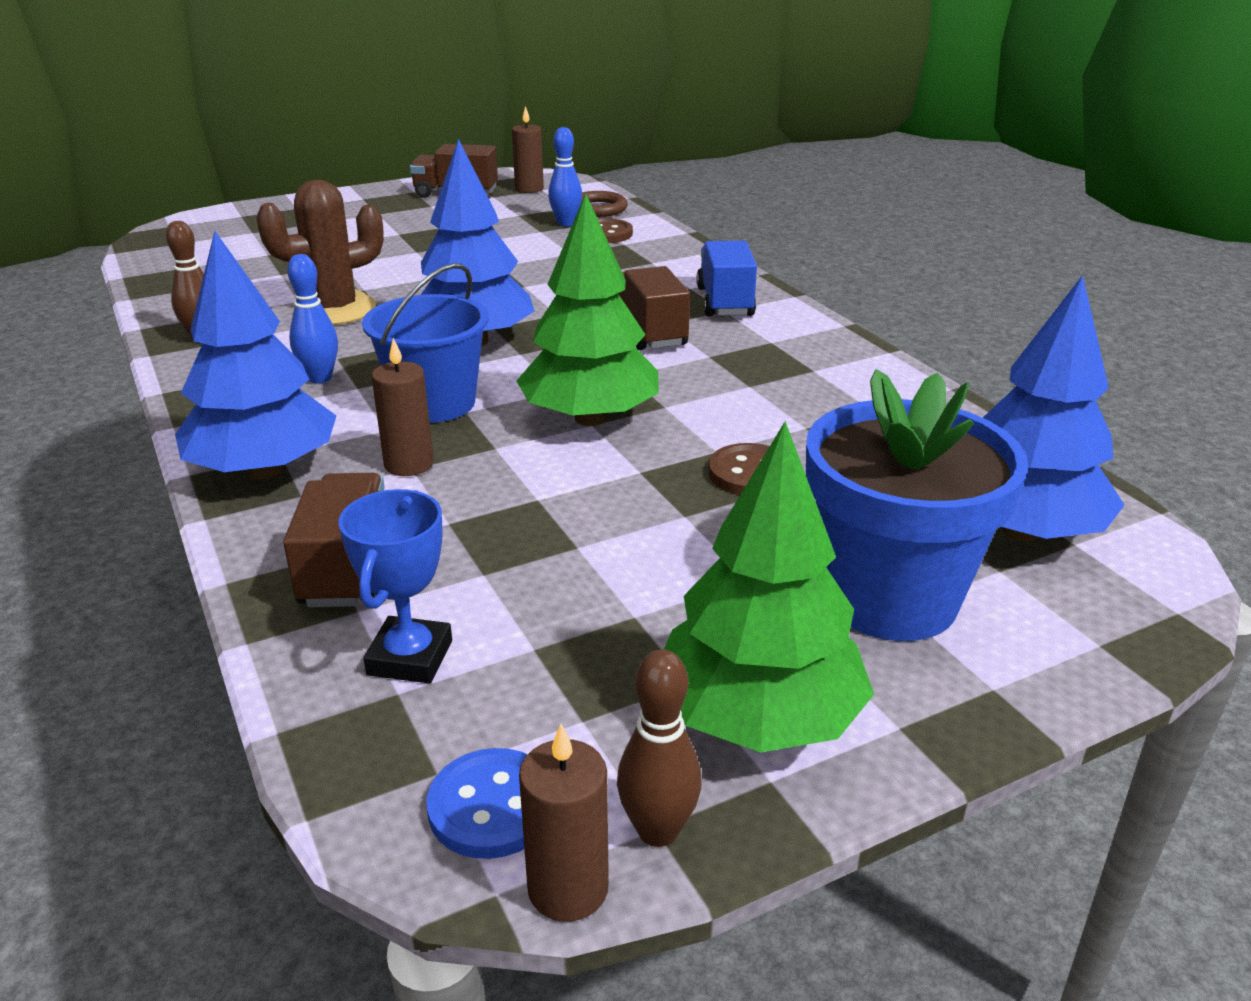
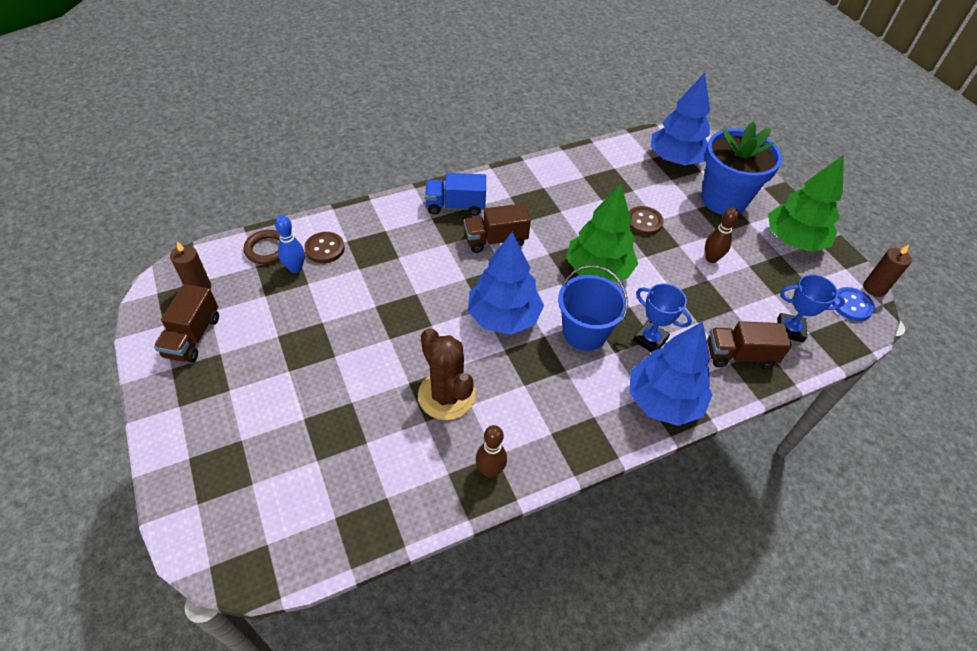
camera: 90 degrees left, 20 degrees up
blue bowling pin [287,254,338,383] -> none
brown candle [371,338,434,476] -> blue trophy [633,283,692,353]
brown bowling pin [617,649,702,847] -> brown bowling pin moved to [705,208,739,263]

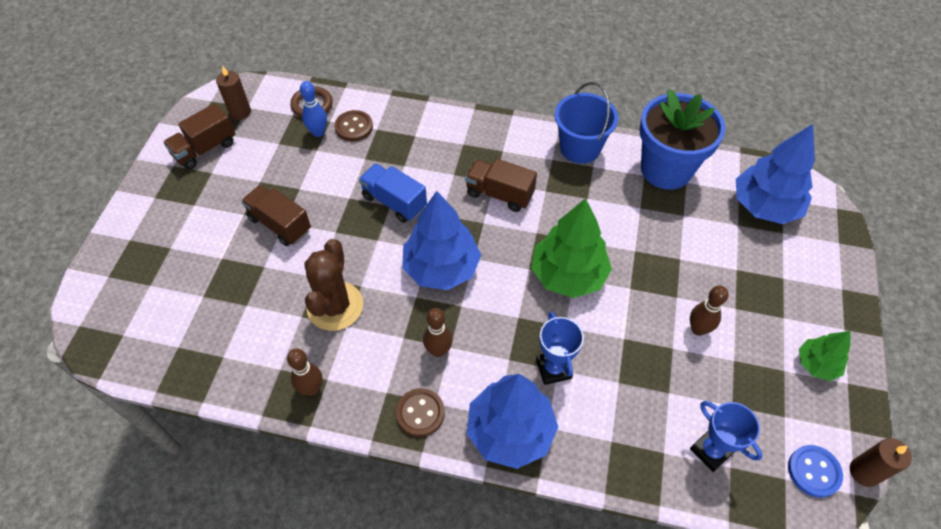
camera: 40 degrees right, 5 degrees up
blue truck [425,173,486,216] -> blue truck moved to [359,163,427,223]
blue bucket [558,265,628,351] -> blue bucket moved to [555,82,618,164]
brown button [629,206,664,235] -> brown button moved to [396,388,445,437]
blue flower pot [701,121,782,215] -> blue flower pot moved to [639,89,725,190]
brown truck [707,321,792,369] -> brown truck moved to [241,185,311,246]
green tree [768,155,844,252] -> green tree [799,331,851,381], size x0.55
none -> brown bowling pin [423,308,453,357]

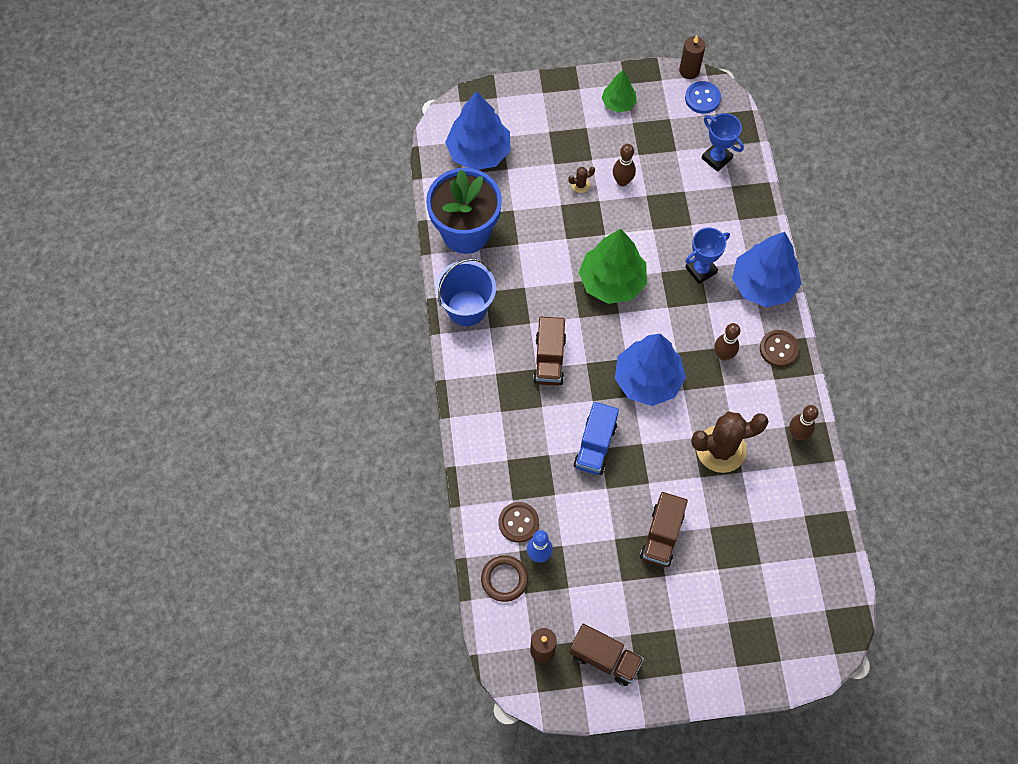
camera: 110 degrees left, 10 degrees up
blue trophy [690,401,762,472] -> blue trophy turned 75 degrees counterclockwise [702,113,744,172]
none -> brown cactus [568,167,595,193]

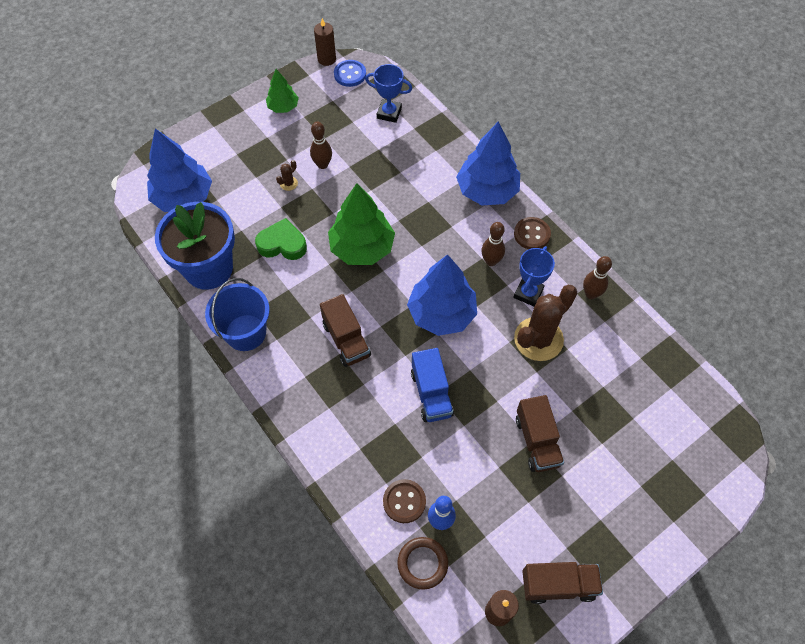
camera: 30 degrees left, 5 degrees down
blue trophy [685,227,730,284] -> blue trophy moved to [513,246,555,307]
none -> green heart [255,218,307,260]

